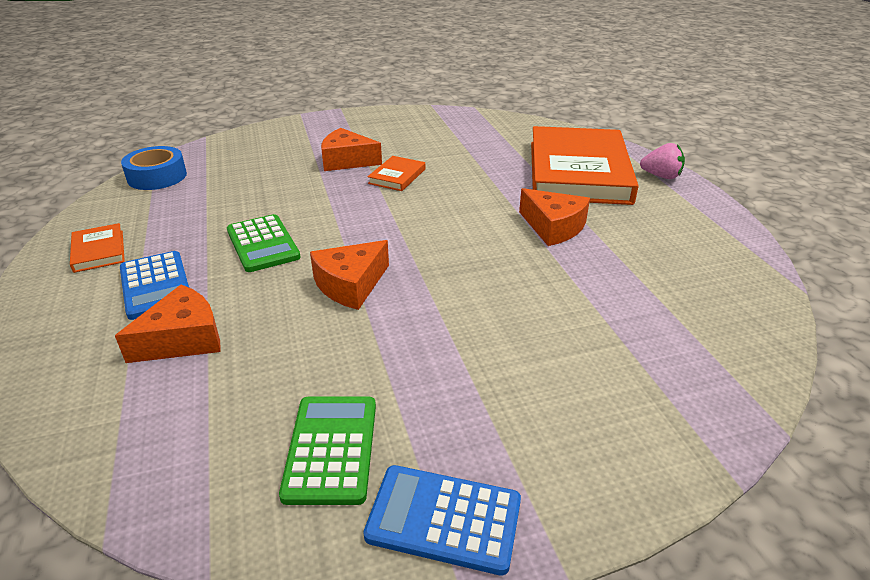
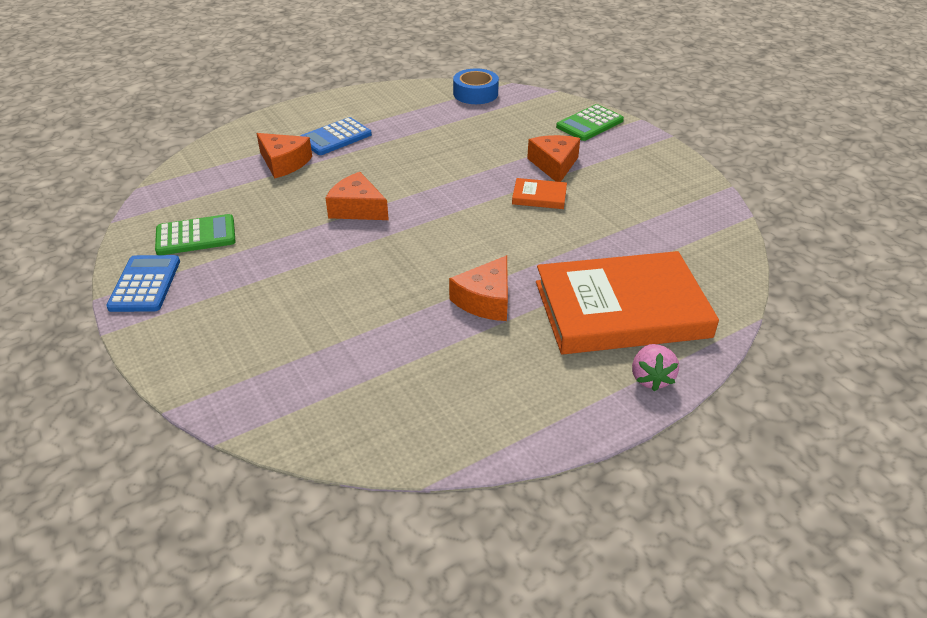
camera: 75 degrees right, 5 degrees up
orange book [70,223,125,273] -> none
green calculator [227,214,301,272] -> green calculator moved to [556,104,624,141]

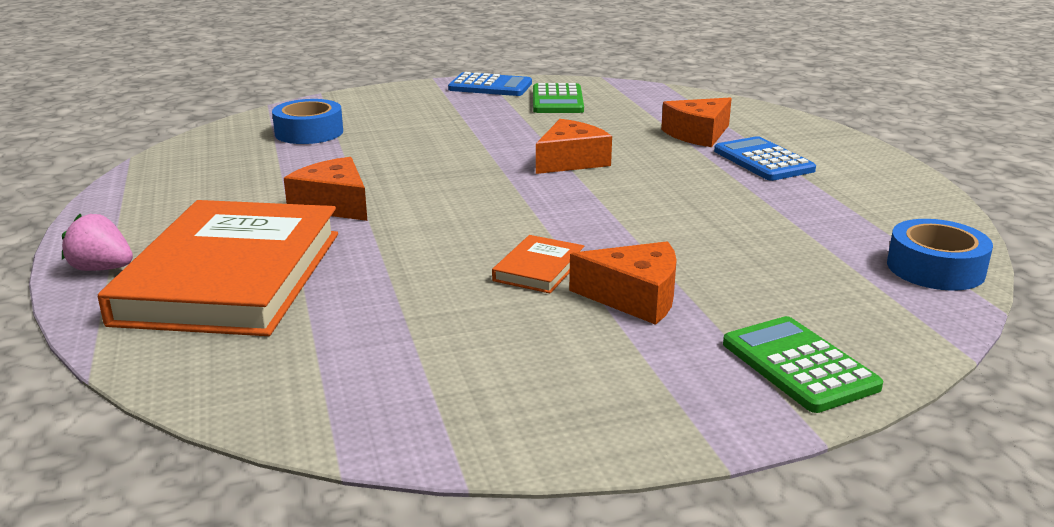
camera: 105 degrees right, 15 degrees down
none -> blue tape [272,99,343,144]

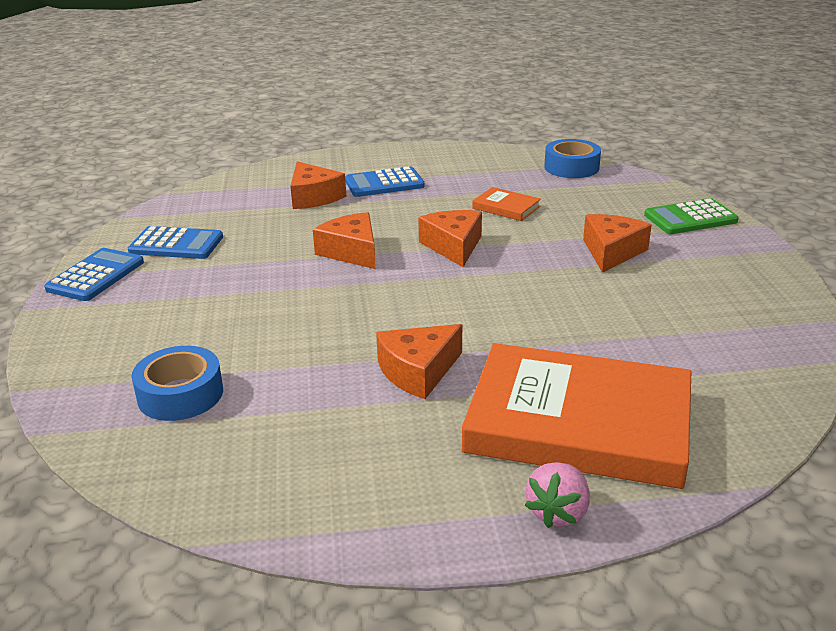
camera: 80 degrees left, 5 degrees up
orange book [492,235,584,293] -> orange book moved to [472,187,541,221]
green calculator [533,83,584,113] -> blue calculator [128,226,223,259]
none -> orange cheese [418,210,482,267]

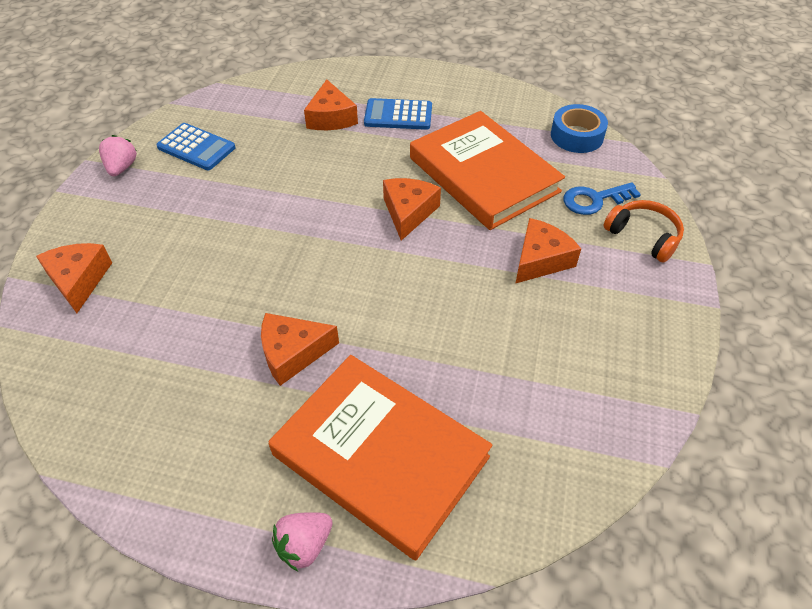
camera: 20 degrees right, 20 degrees up
blue calculator [44,248,144,301] -> pink strawberry [99,135,137,176]
blue tape [131,346,223,421] -> none
orange cheese [313,212,376,269] -> orange cheese moved to [36,243,112,313]
orange book [472,187,541,221] -> orange book [410,111,565,230], size x2.47
green calculator [644,198,739,234] -> orange headphones [604,200,684,263]
none -> blue key [564,182,641,215]

